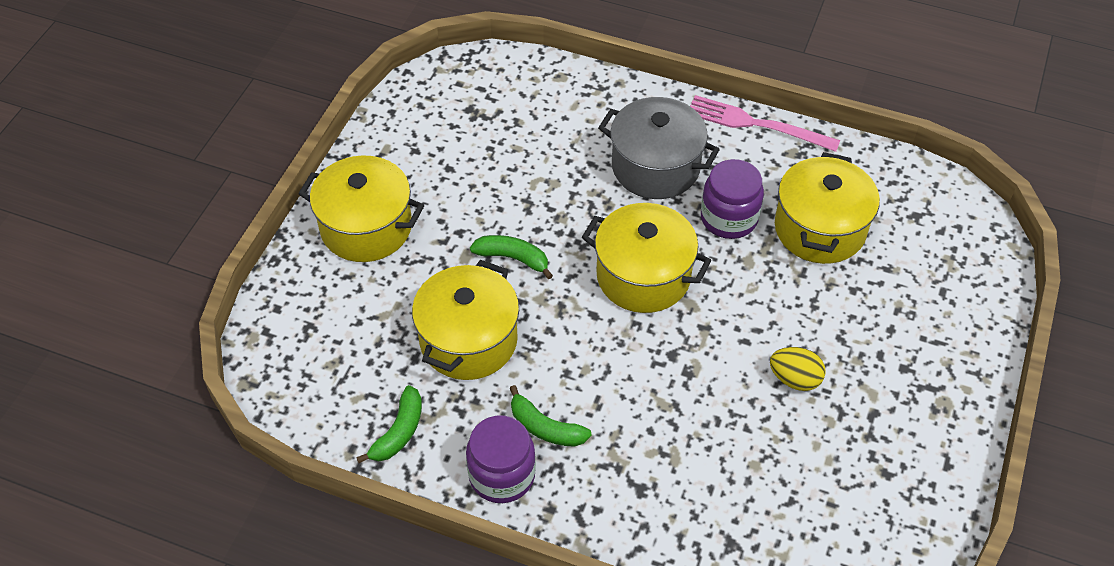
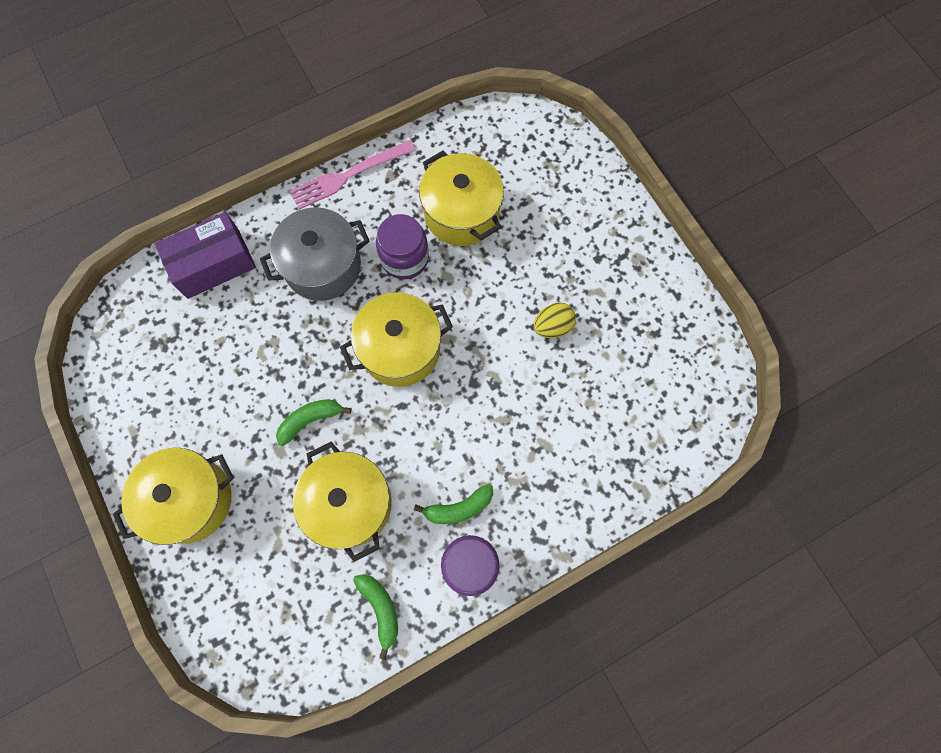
camera: 50 degrees left, 20 degrees up
none -> purple box [155,212,256,299]

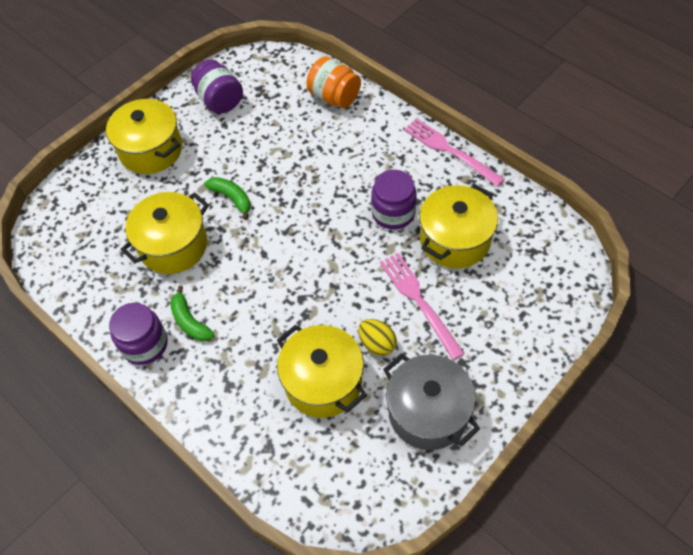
camera: 75 degrees right, 15 degrees down
purple box [155,212,256,299] -> orange jar [306,56,361,108]
grey pot [260,207,370,301] -> grey pot moved to [383,353,480,450]
yellow pot [340,292,453,387] -> yellow pot moved to [277,325,367,418]
green banana [353,574,398,660] -> none
none -> purple jar [191,59,243,114]
none -> pink fork [380,253,465,360]

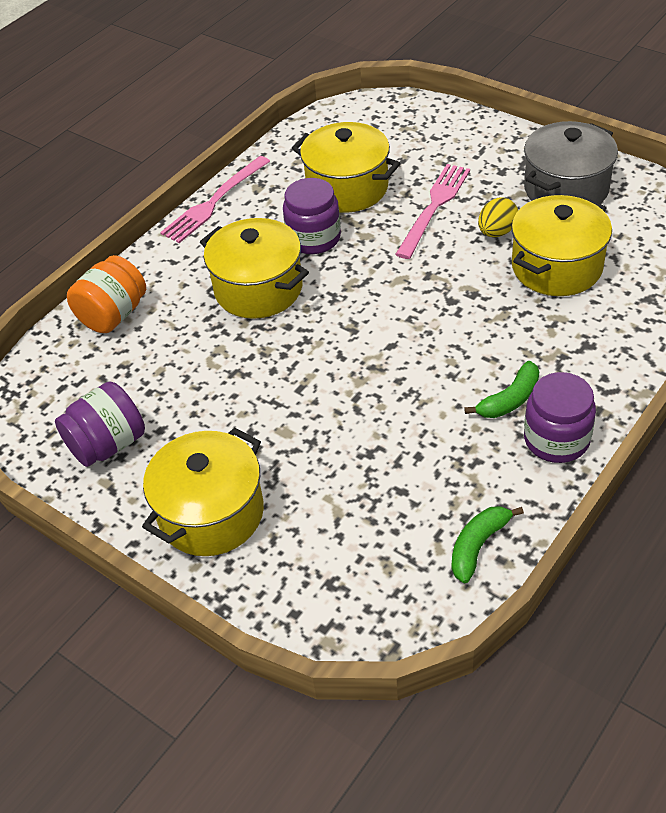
camera: 95 degrees left, 10 degrees down
yellow pot [121,192,209,274] -> yellow pot moved to [200,218,309,319]
green banana [204,177,251,220] -> green banana moved to [451,506,524,583]
pink fork [380,253,465,360] -> pink fork turned 150 degrees clockwise [395,164,470,259]

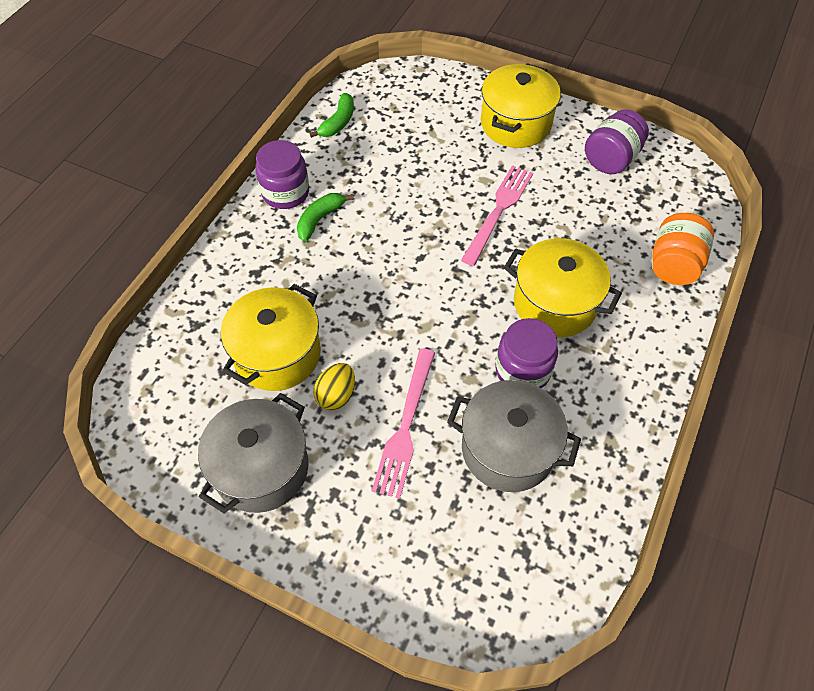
camera: 165 degrees right, 10 degrees up
pink fork [160,156,270,243] -> pink fork moved to [461,165,533,266]
yellow pot [292,122,400,213] -> grey pot [447,380,581,492]

